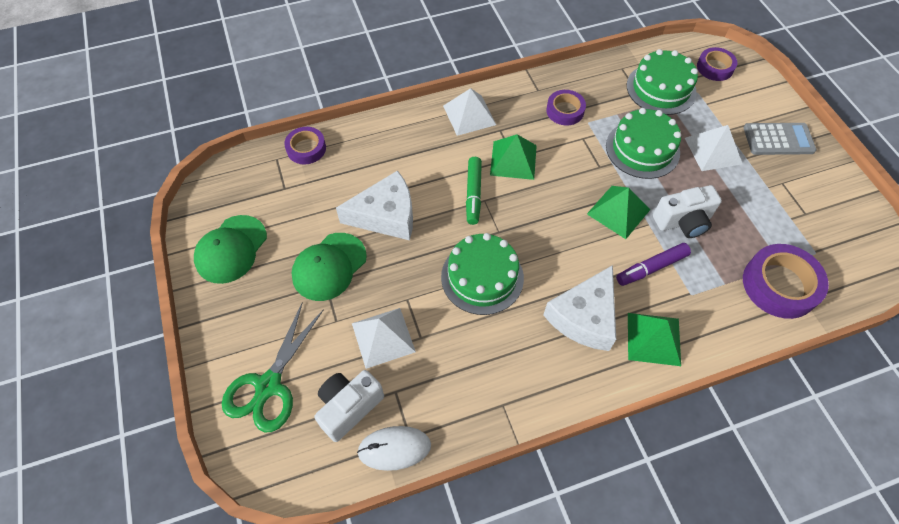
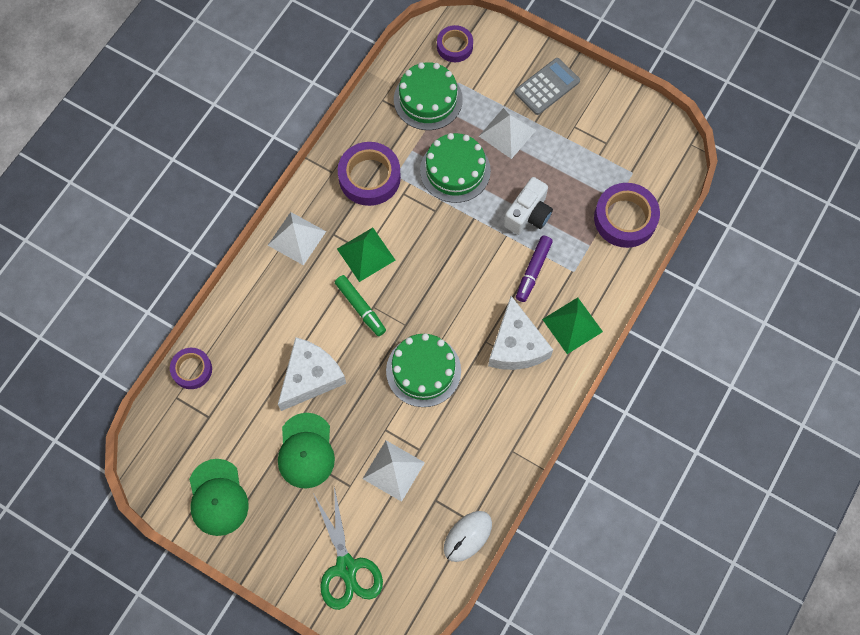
camera: 40 degrees left, 10 degrees up
white camera [314,370,384,442] -> none
purple tape [546,90,586,125] -> purple tape [338,142,401,206], size x1.64
green pyramid [587,186,651,239] -> none

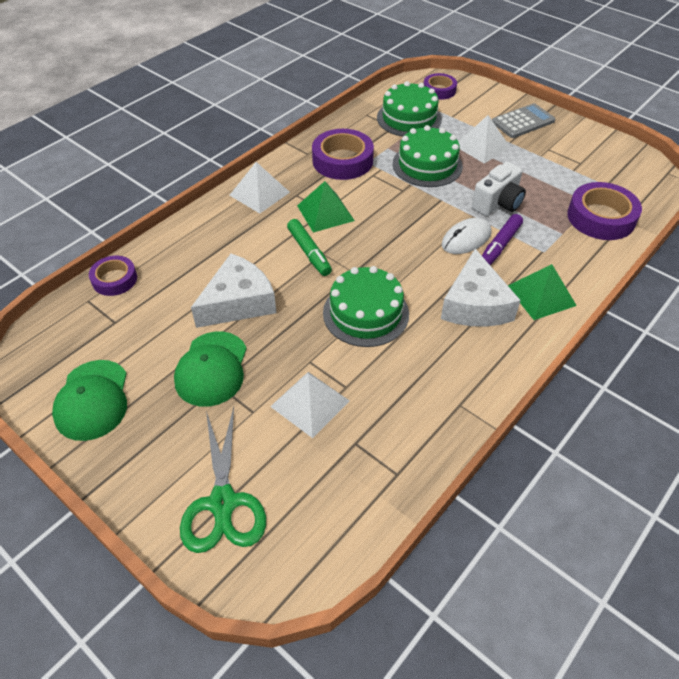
camera: 10 degrees right, 20 degrees down
white mouse [444,511,492,562] -> white mouse moved to [442,218,492,254]

